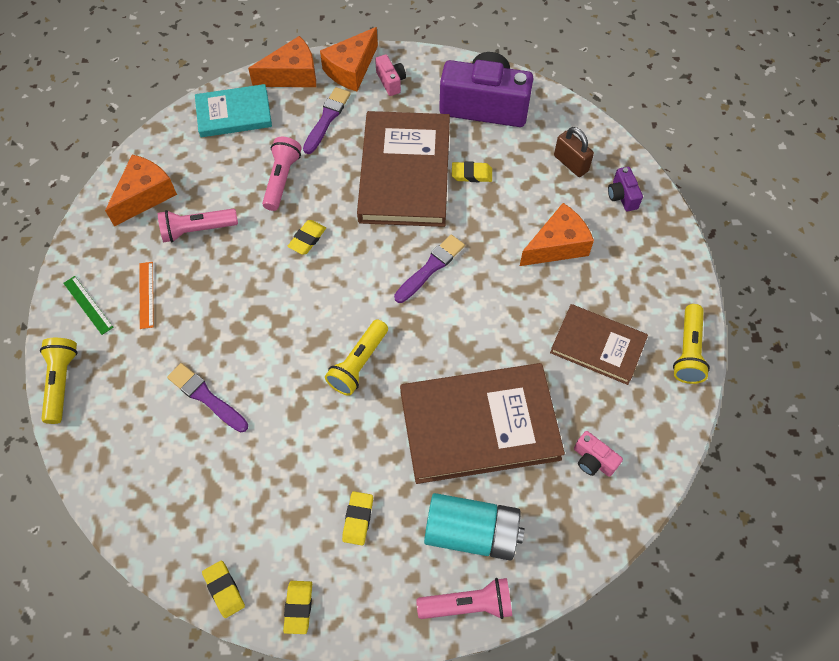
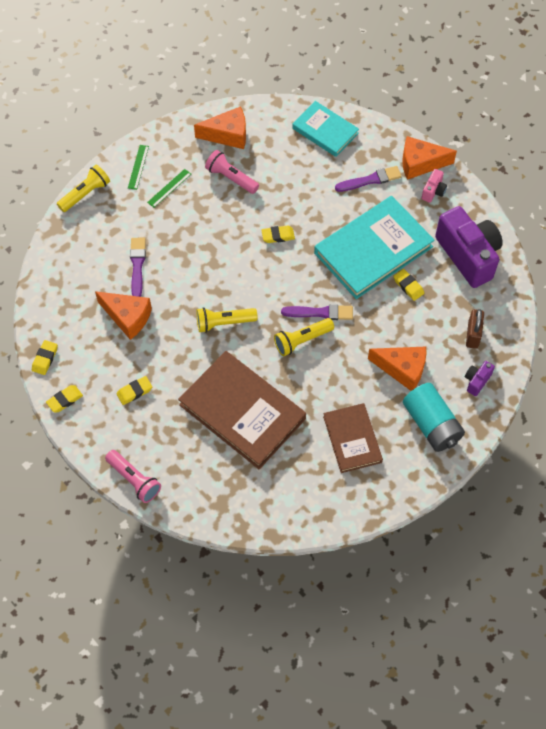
camera: 50 degrees right, 0 degrees up
orange ruler [140,262,154,329] -> green ruler [147,169,191,207]
orange cheese [248,36,316,87] -> orange cheese moved to [95,291,152,340]
pink flashlight [262,137,302,211] -> none
brown book [357,111,450,227] -> turquoise book [314,196,435,299]
turquoise battery [424,493,524,561] -> turquoise battery moved to [403,383,465,452]
pink camera [574,431,623,477] -> none
yellow flashlight [673,304,710,384] -> yellow flashlight moved to [274,318,334,356]

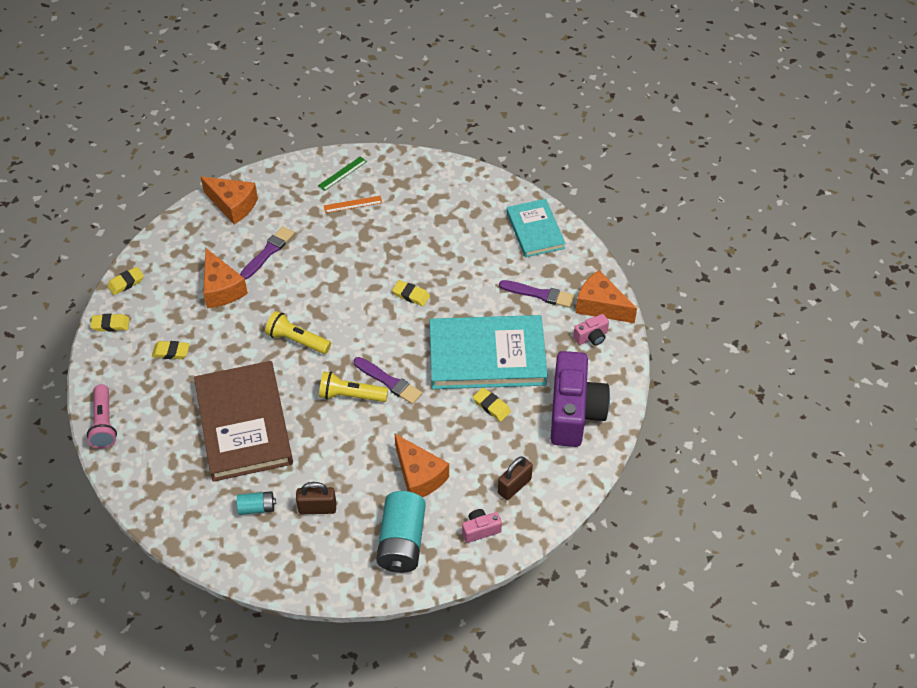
camera: 35 degrees right, 10 degrees down
yellow flashlight [57,164,110,212] -> none
green ruler [147,169,191,207] -> orange ruler [324,196,382,213]
orange cheese [194,106,246,149] -> orange cheese moved to [201,177,258,225]
pink flashlight [205,150,259,194] -> none
brown book [323,403,383,473] -> brown padlock [296,482,336,514]
yellow eraser [393,269,424,301] -> yellow eraser turned 45 degrees counterclockwise [473,388,511,421]
purple camera [465,361,495,396] -> pink camera [462,509,502,543]
none -> turquoise battery [237,491,276,515]

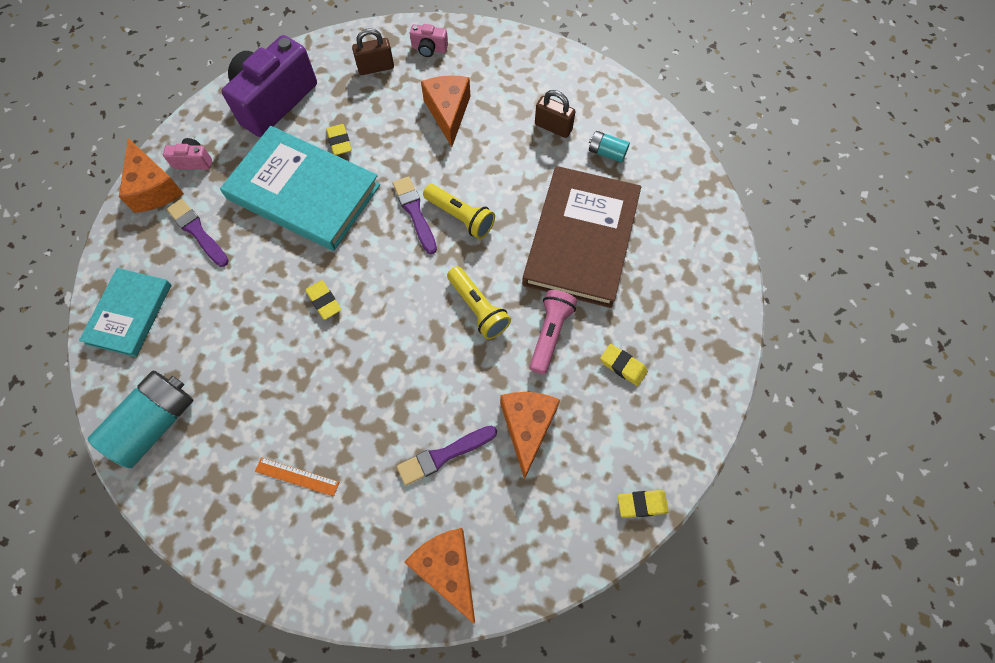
camera: 150 degrees left, 15 degrees up
pink flashlight [87,384,117,449] -> pink flashlight moved to [529,290,577,374]
yellow eraser [90,314,129,332] -> none
green ruler [318,156,367,191] -> none
turquoise battery [376,491,426,573] -> turquoise battery moved to [88,371,193,468]

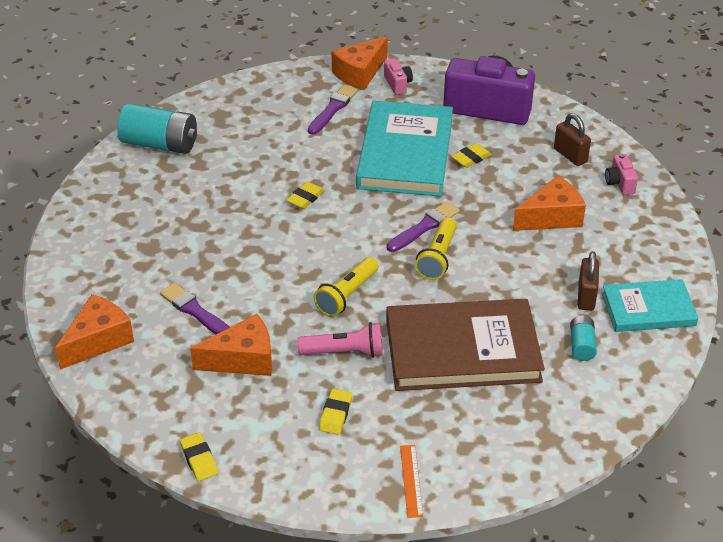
camera: 70 degrees right, 25 degrees down
turquoise book [79,268,172,357] -> turquoise book moved to [602,279,698,332]
orange ruler [255,457,339,496] -> orange ruler moved to [400,445,423,518]

